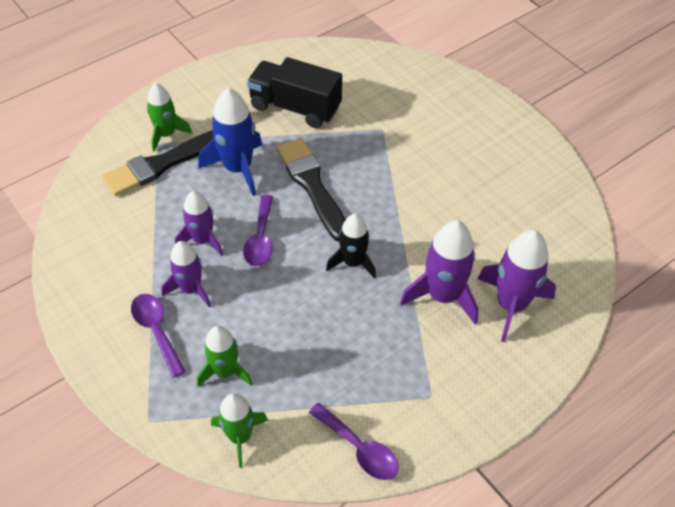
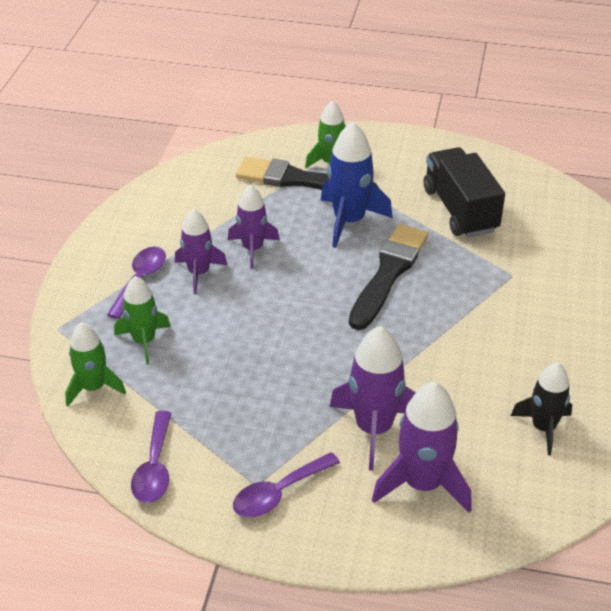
camera: 50 degrees right, 10 degrees down
purple spoon [243,195,273,266] -> purple spoon moved to [233,452,340,517]
black rocket [326,214,376,279] -> black rocket moved to [511,362,572,455]

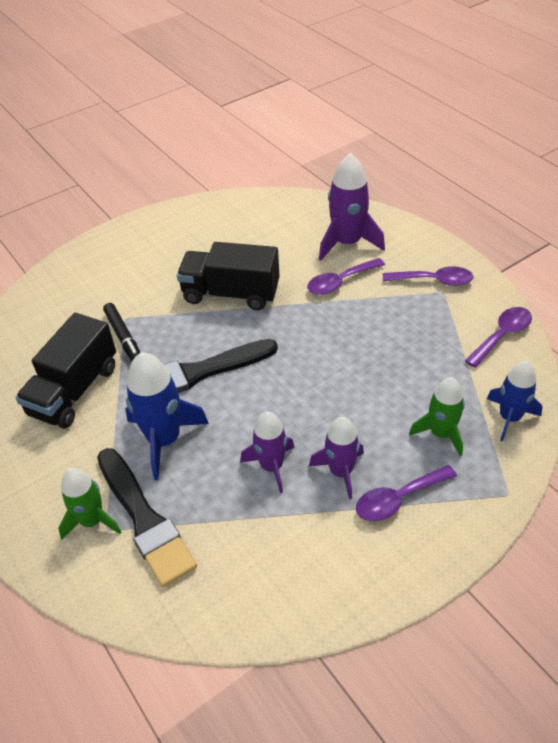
camera: 135 degrees left, 5 degrees up
green rocket [65,322,126,407] -> blue rocket [487,361,542,441]
purple rocket [330,326,416,471] -> purple spoon [307,258,385,295]
black rocket [511,362,572,455] -> none
none -> black marker [103,303,140,361]
none -> black truck [177,242,280,310]

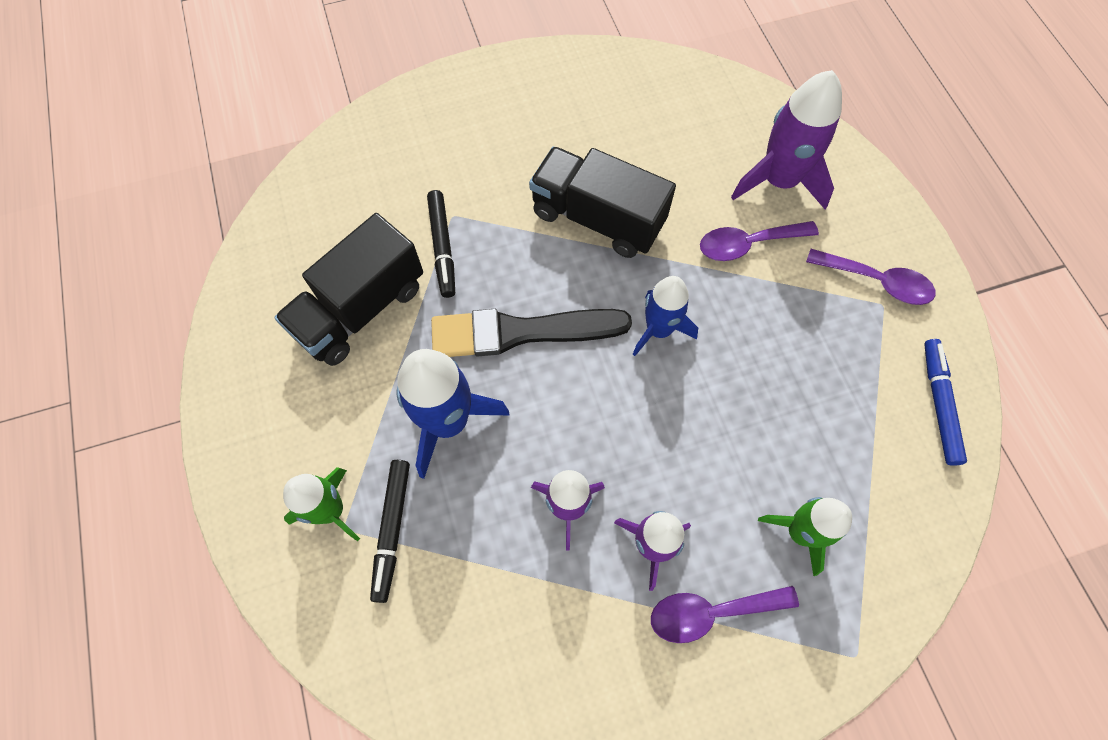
camera: 15 degrees right, 20 degrees up
black brush [97,448,197,587] -> black marker [370,460,410,603]
purple spoon [465,307,532,368] -> blue marker [924,339,967,466]
blue rocket [487,361,542,441] -> blue rocket moved to [633,276,698,356]

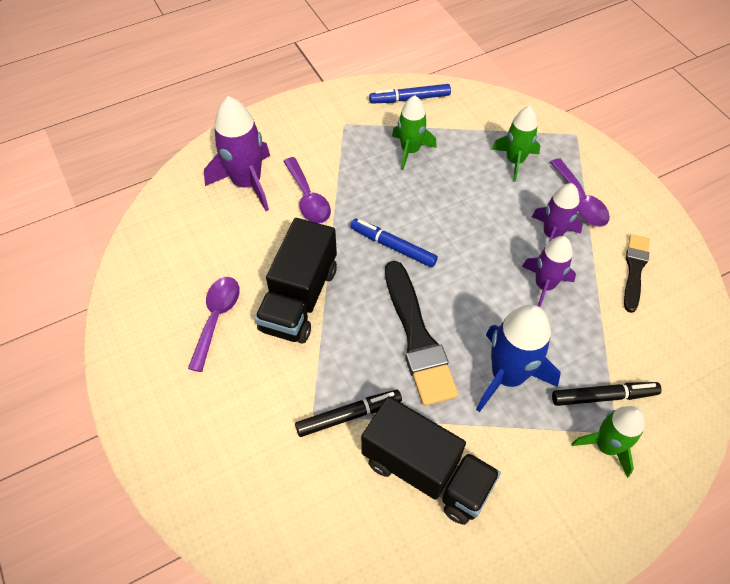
camera: 100 degrees left, 10 degrees down
blue rocket [633,276,698,356] -> blue marker [350,219,438,267]
purple spoon [806,249,936,305] -> purple spoon moved to [188,277,240,372]
none -> green rocket [392,95,437,170]
none -> black brush [624,234,650,313]

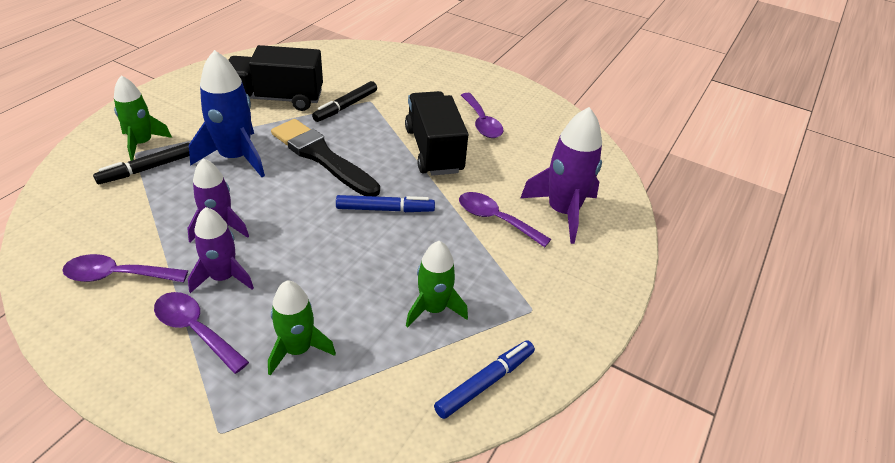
camera: 145 degrees right, 15 degrees down
black brush [624,234,650,313] -> purple spoon [62,254,188,282]

